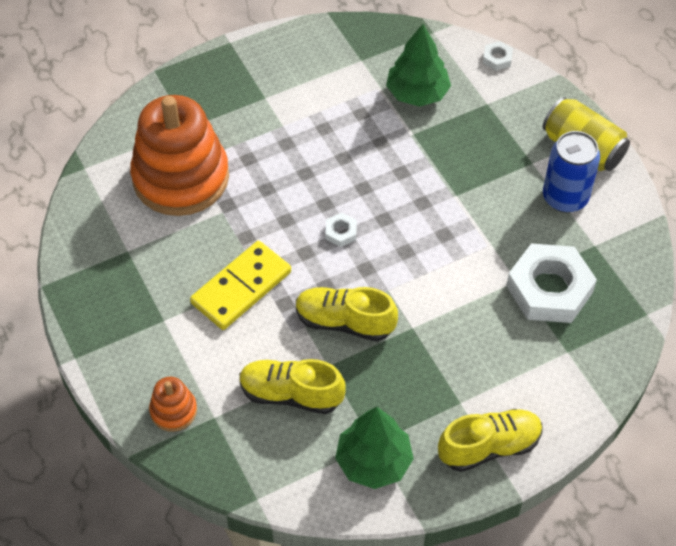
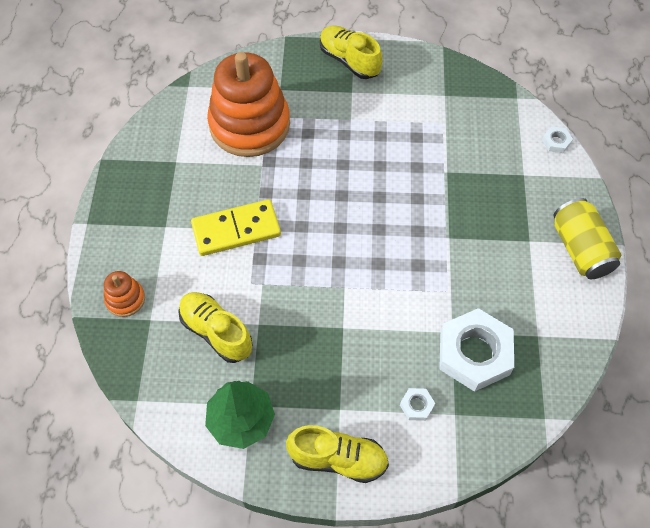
camera: 30 degrees right, 5 degrees up
yellow shoe [296,287,398,341] -> yellow shoe moved to [320,25,383,79]
white nut [325,213,357,247] -> white nut moved to [400,388,435,421]
green tree [386,24,451,107] -> none
blue can [543,131,600,213] -> none

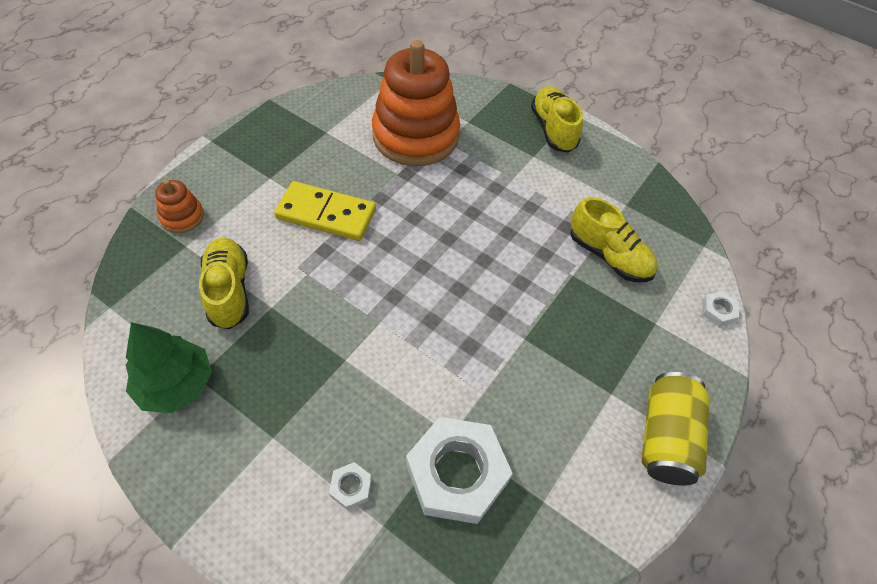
camera: 30 degrees right, 5 degrees down
yellow shoe [286,425,389,483] -> yellow shoe moved to [570,197,658,282]

